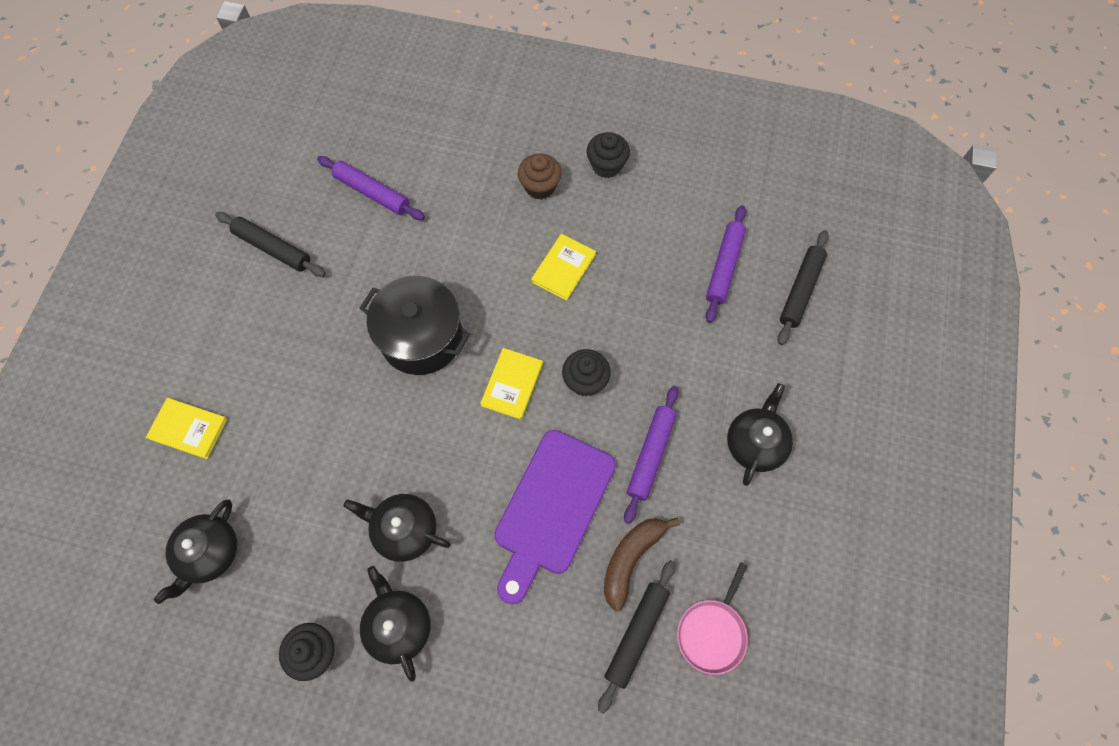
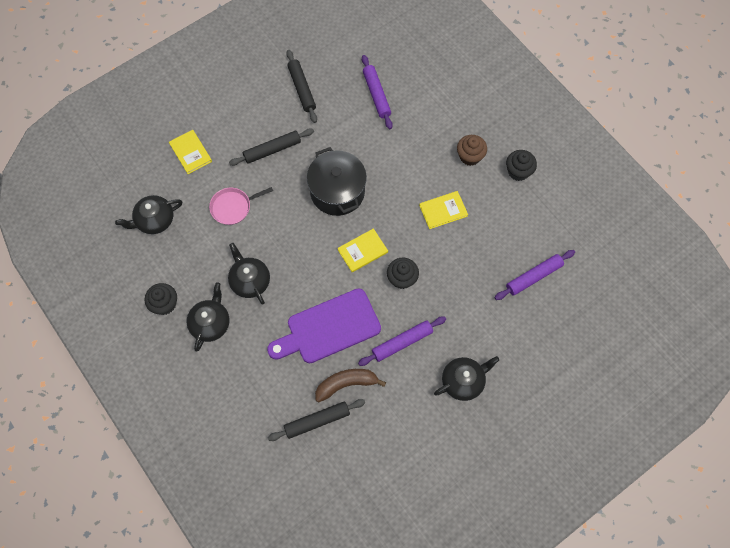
camera: 40 degrees right, 0 degrees up
pink pan [677,562,748,675] -> pink pan moved to [209,187,273,225]
black rolling pin [777,230,829,345] -> black rolling pin moved to [229,128,314,166]

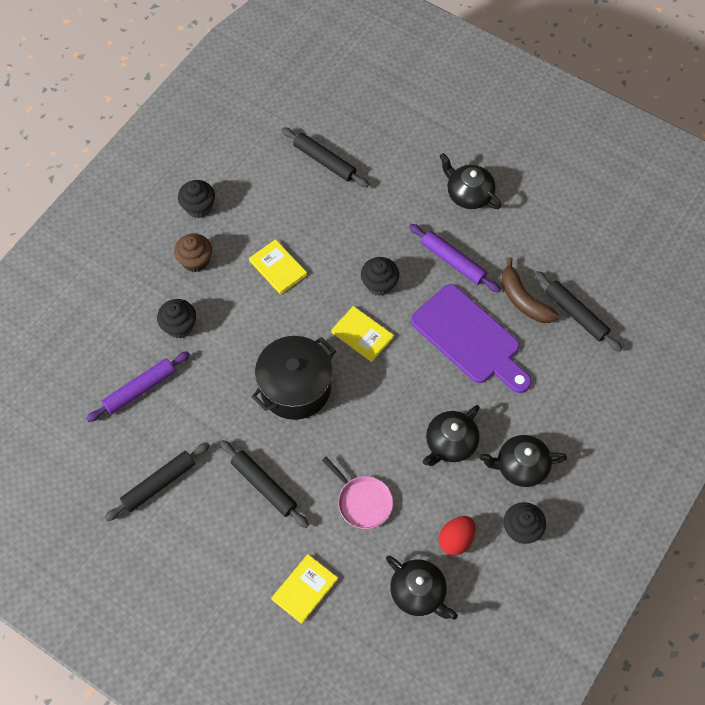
camera: 110 degrees left, 5 degrees down
purple rolling pin [495,250,575,300] -> black rolling pin [282,127,369,187]
none -> black cupcake [157,299,196,338]
none -> red egg [439,516,476,555]

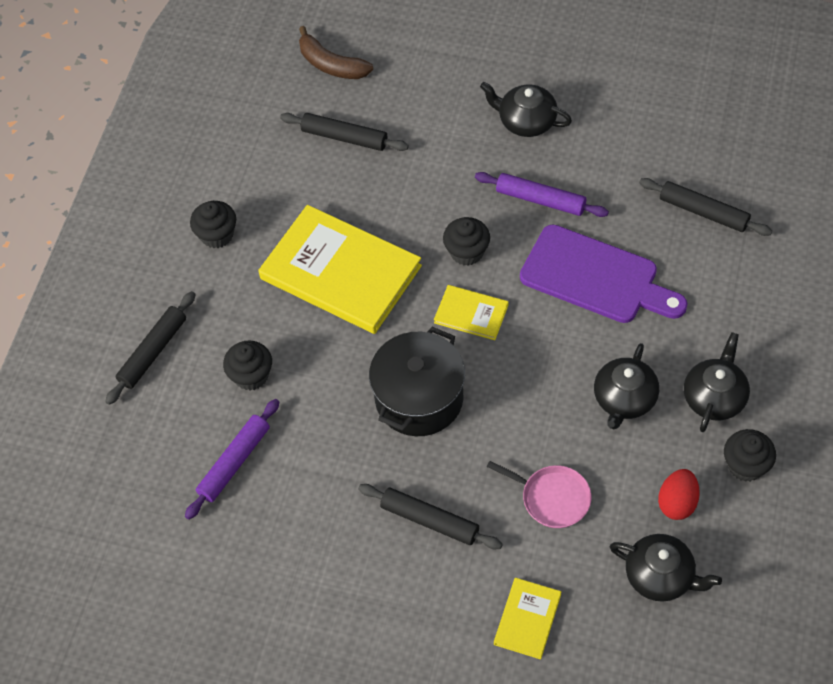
camera: 15 degrees left, 5 degrees down
black rolling pin [105,442,210,521] -> black rolling pin moved to [105,291,195,405]
brown cupcake [174,233,212,272] -> none
yellow book [249,239,307,295] -> yellow book [258,205,422,334], size x2.14
black teapot [479,435,567,487] -> black teapot turned 135 degrees clockwise [684,332,750,432]
brown banana [501,257,559,323] -> brown banana moved to [299,26,373,79]

